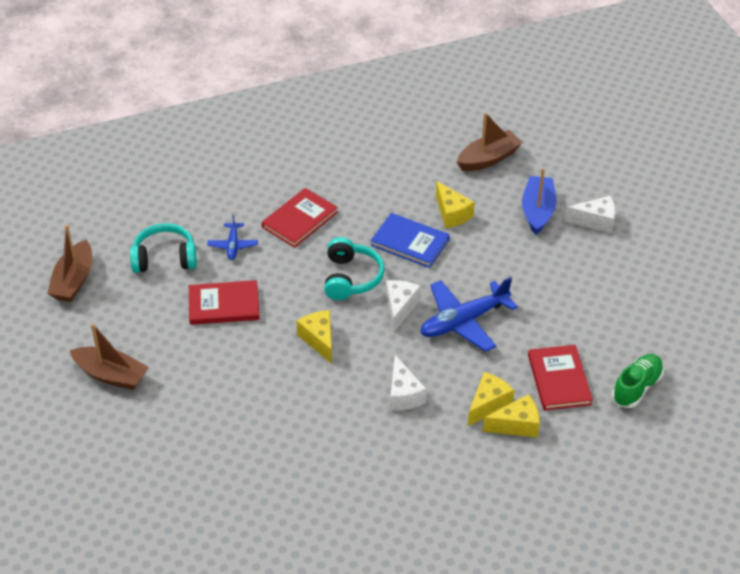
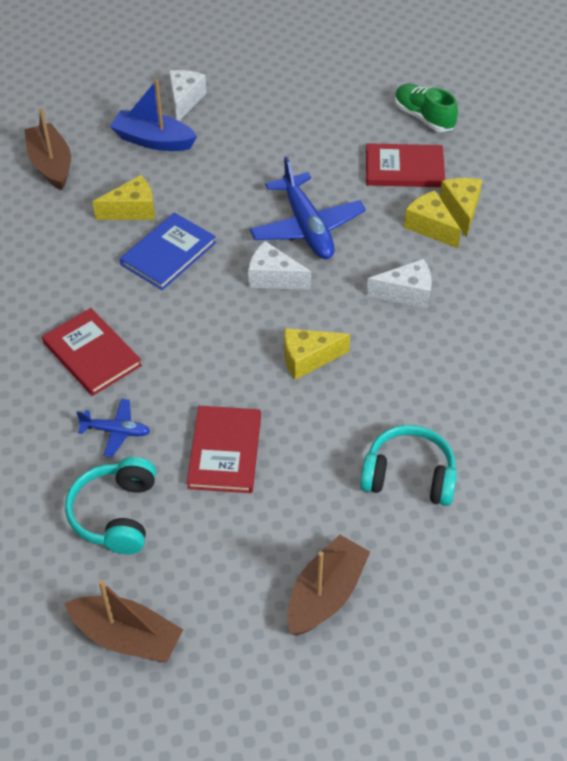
camera: 80 degrees left, 5 degrees up
turquoise headphones [324,237,385,300] -> turquoise headphones moved to [360,425,457,506]

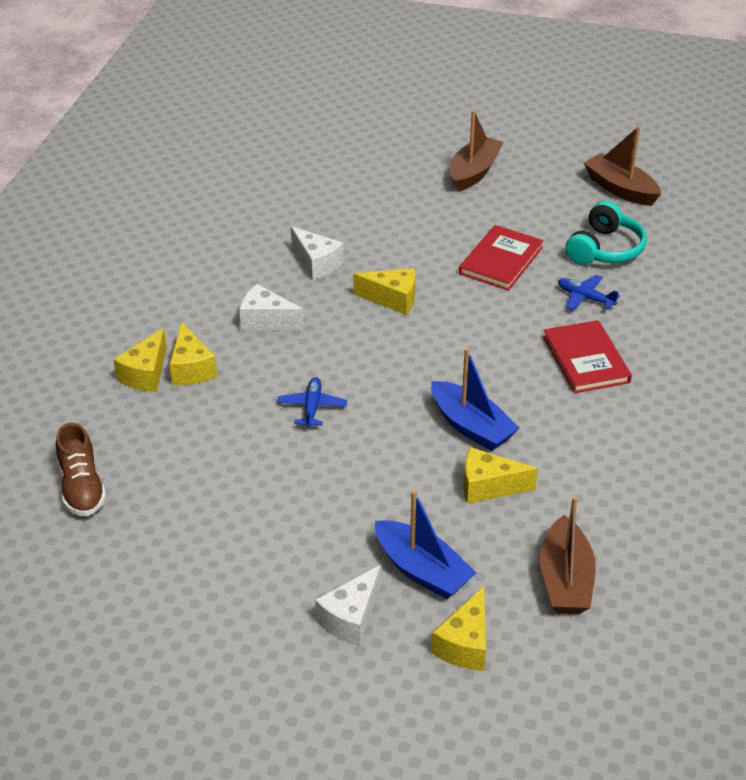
camera: 155 degrees left, 10 degrees down
blue book [120,213,216,290] -> blue boat [431,348,520,451]
white cheese [248,241,311,290] -> white cheese moved to [291,226,344,280]
blue plane [250,156,366,259] -> blue plane [277,377,347,428], size x0.52
brown boat [287,535,370,636] -> brown boat turned 150 degrees clockwise [450,110,503,192]
turquoise headphones [360,425,457,506] -> none
red book [366,143,445,187] -> none
green shoe [394,84,458,132] -> brown shoe [56,423,106,516]
none -> yellow cheese [432,586,486,671]

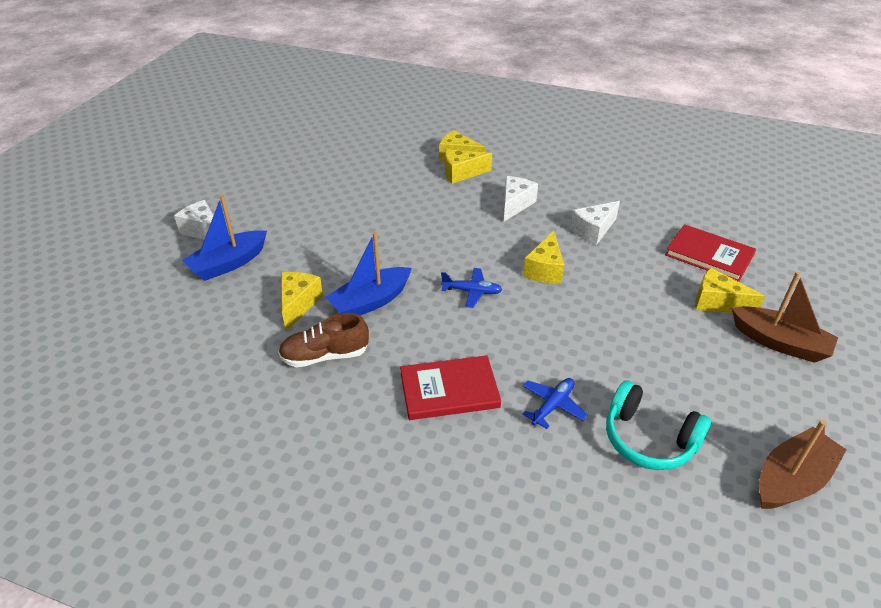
camera: 95 degrees right, 0 degrees up
brown shoe [56,423,106,516] -> brown shoe moved to [278,313,369,367]
blue plane [277,377,347,428] -> blue plane moved to [441,268,502,308]
yellow cheese [432,586,486,671] -> yellow cheese moved to [695,268,765,313]
red book [459,225,543,291] -> red book moved to [665,224,756,282]
brown boat [540,496,596,614] -> none

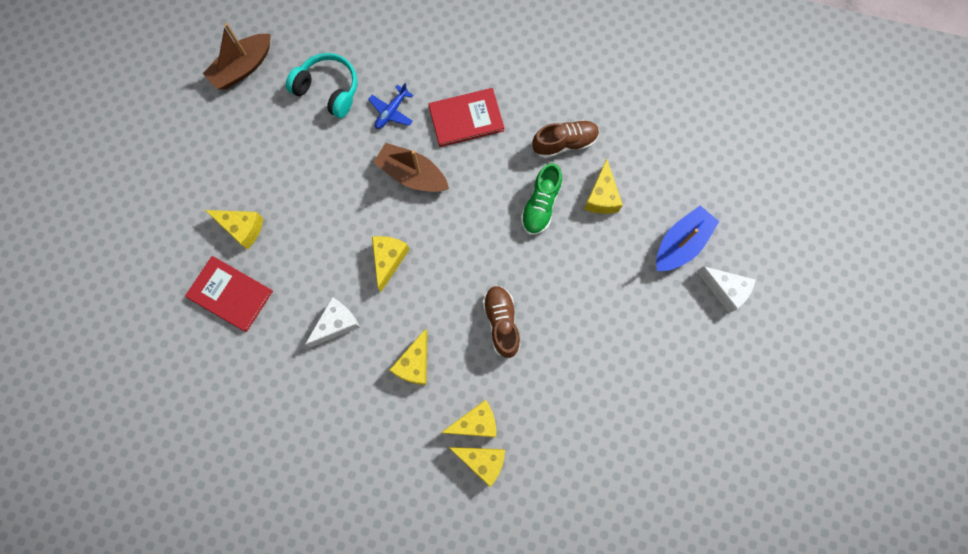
camera: 175 degrees right, 35 degrees up
blue boat [326,232,411,315] -> green shoe [521,163,562,235]
blue plane [441,268,502,308] -> none
white cheese [504,176,538,222] -> yellow cheese [389,329,427,385]
brown boat [732,272,838,363] -> brown boat moved to [373,143,449,192]
none -> brown shoe [482,286,521,358]

